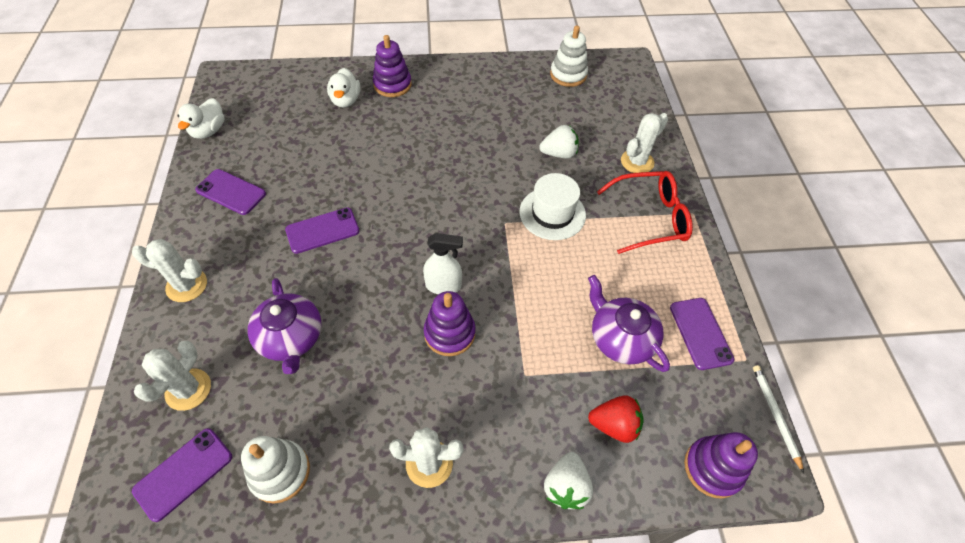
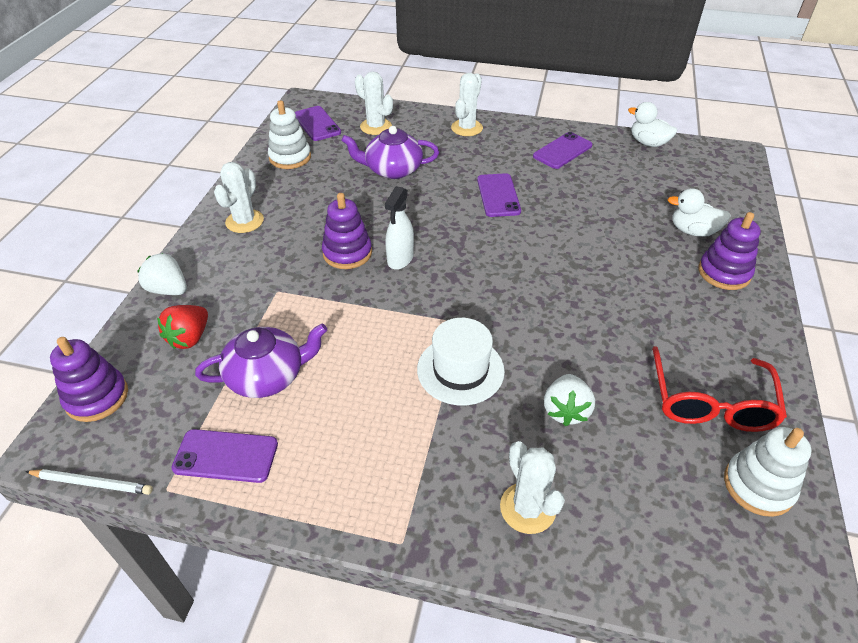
camera: 110 degrees right, 10 degrees down
red glasses [597,171,693,254] -> red glasses moved to [652,346,787,432]

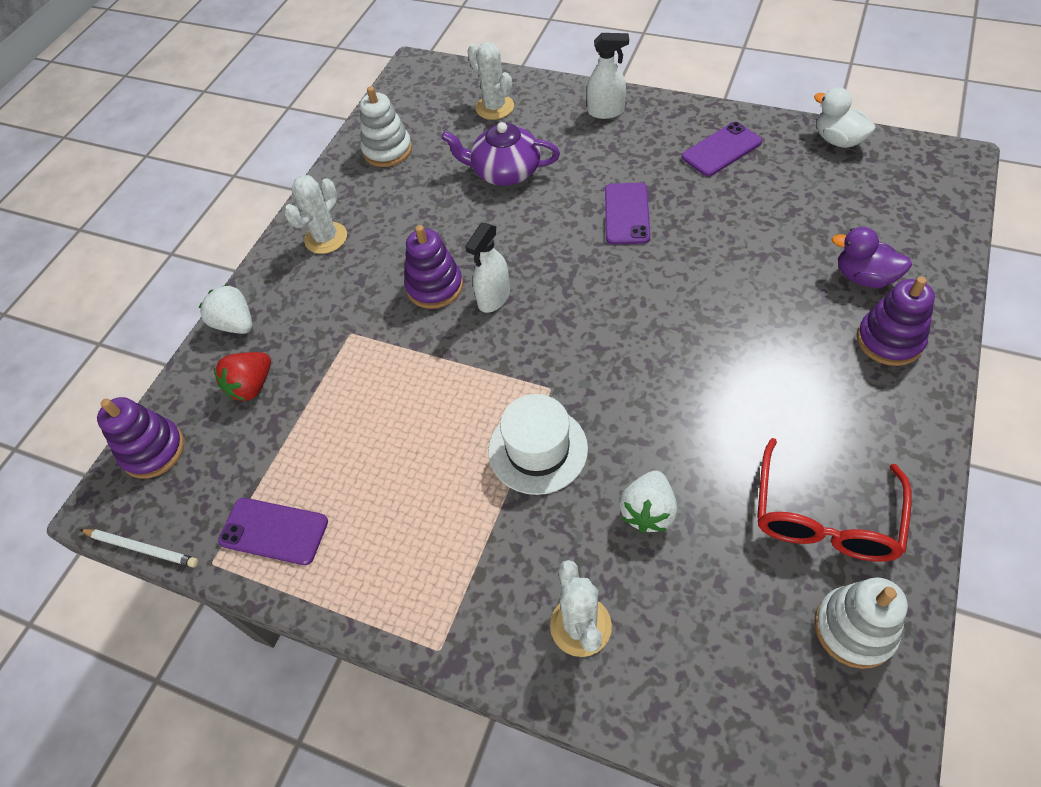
camera: 15 degrees right, 10 degrees up
purple teapot [195,324,327,398] -> none
purple phone [295,106,341,141] -> none
white cactus [451,73,483,136] -> white spray bottle [587,33,629,119]
white duck [667,188,731,237] -> purple duck [832,227,912,288]

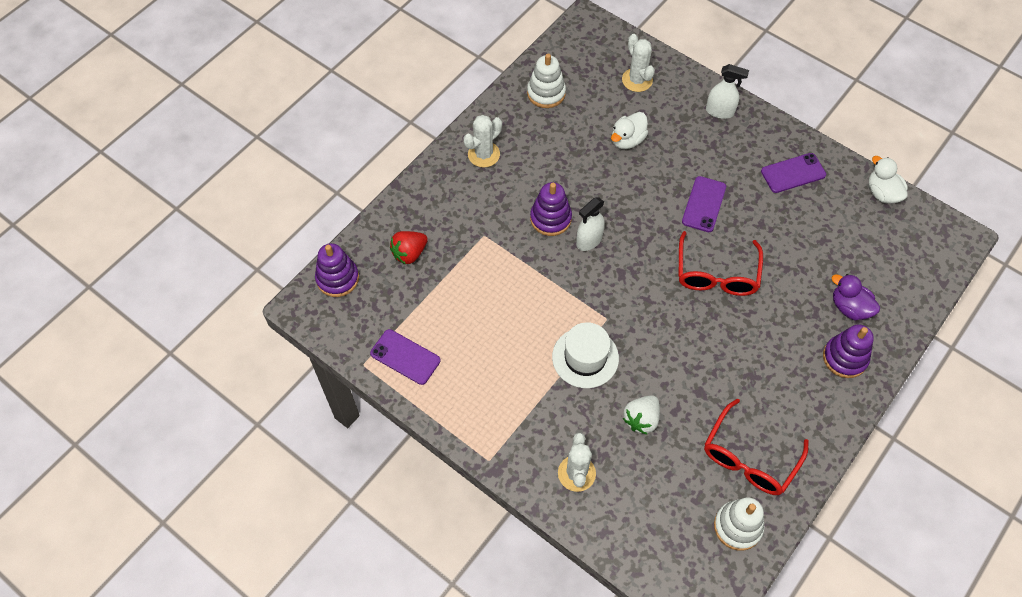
camera: 10 degrees right, 5 degrees up
white pencil [80,529,198,567] -> none
white strawberry [199,284,252,334] -> none
purple teapot [441,122,560,186] -> white duck [611,112,648,149]
none -> red glasses [679,231,763,296]

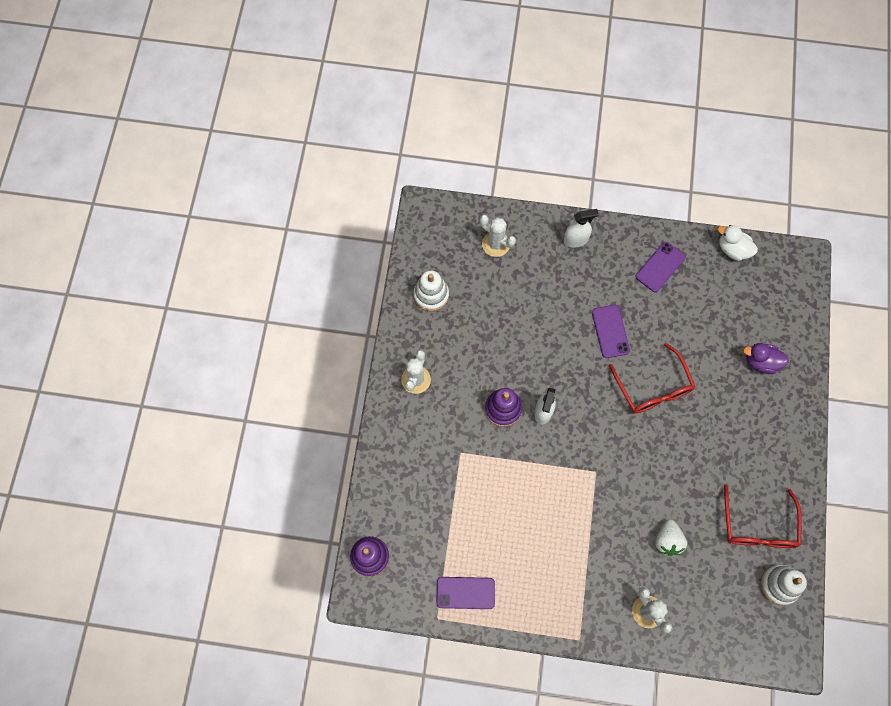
camera: 30 degrees left, 10 degrees up
red strawberry [390,231,428,264] -> none
white hat [552,322,619,388] -> none
white duck [611,112,648,149] -> none
purple stacking toy [823,324,874,378] -> none

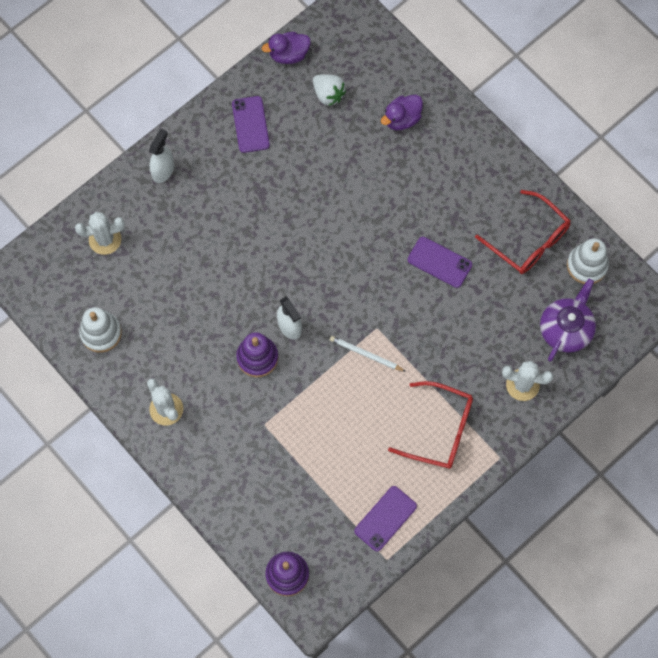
camera: 50 degrees left, 0 degrees up
purple phone [592,305,630,358] -> purple phone moved to [408,237,472,288]
red glasses [609,343,696,414] -> red glasses moved to [388,381,473,469]
white strawberry [655,520,687,556] -> white strawberry moved to [313,74,346,106]
white duck [717,225,758,261] -> purple duck [262,32,311,64]
none -> white pencil [330,336,406,372]
none -> purple teapot [540,279,596,361]

